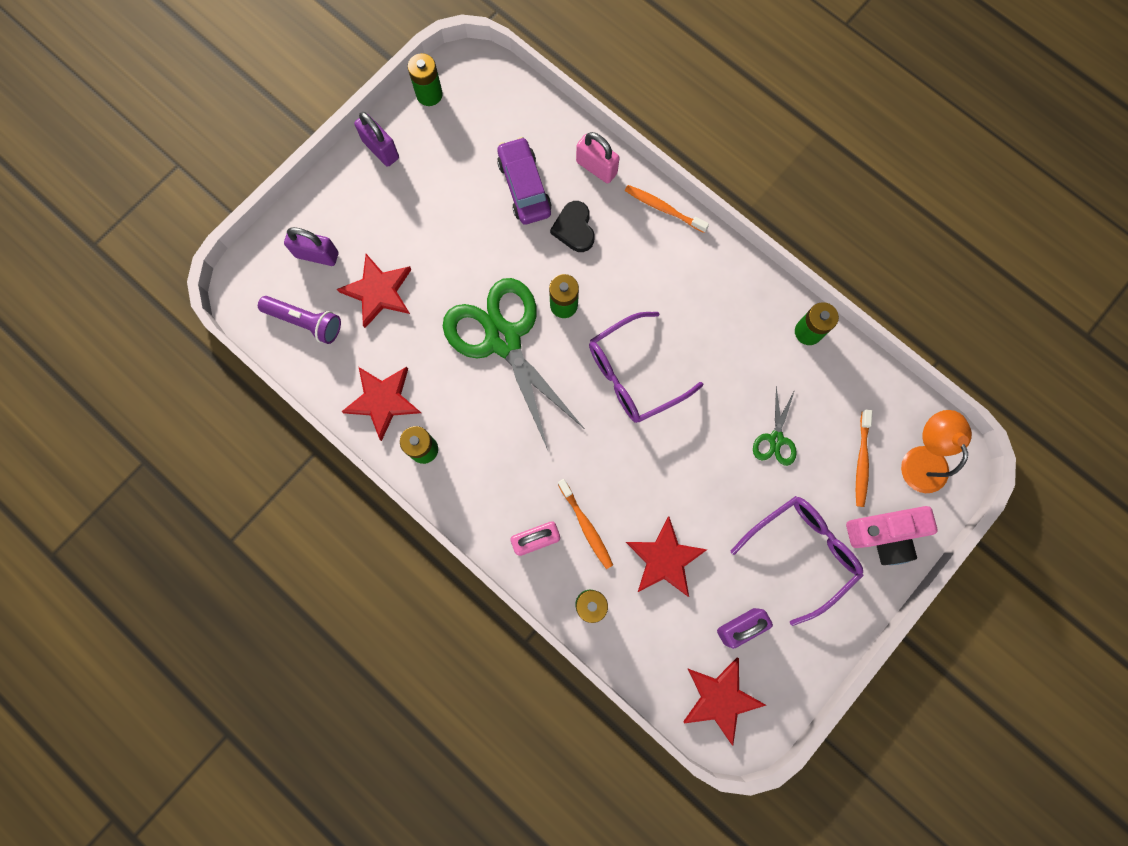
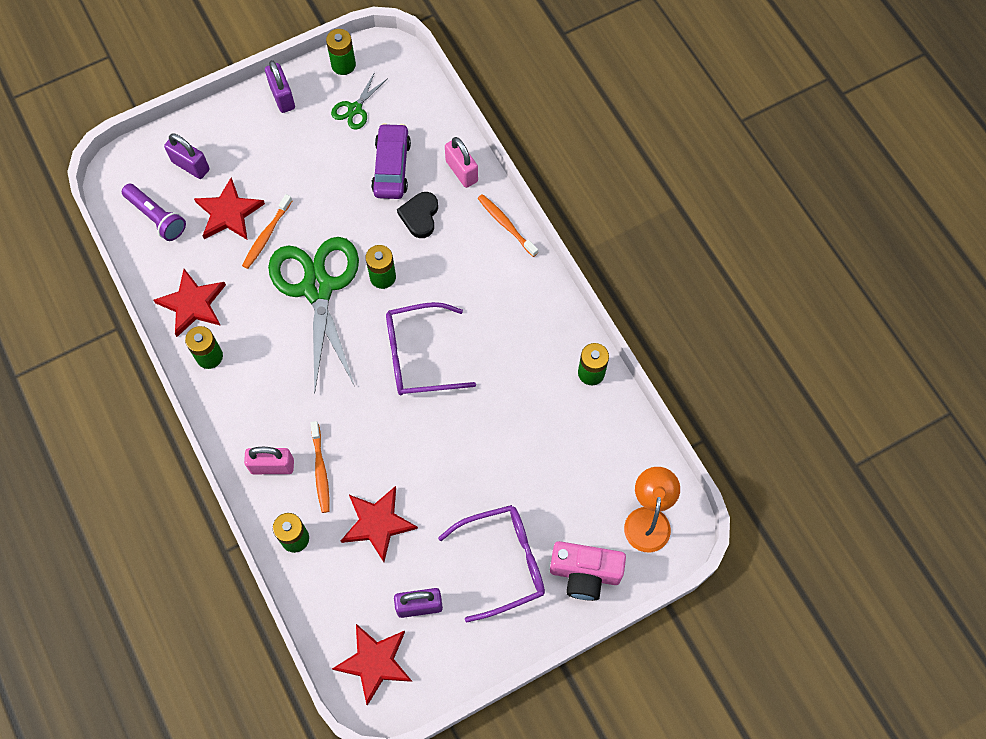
camera: 20 degrees right, 10 degrees down
green scissors [753,386,797,466] -> green scissors moved to [331,72,387,130]
orange toothbrush [856,410,872,507] -> orange toothbrush moved to [242,194,292,269]

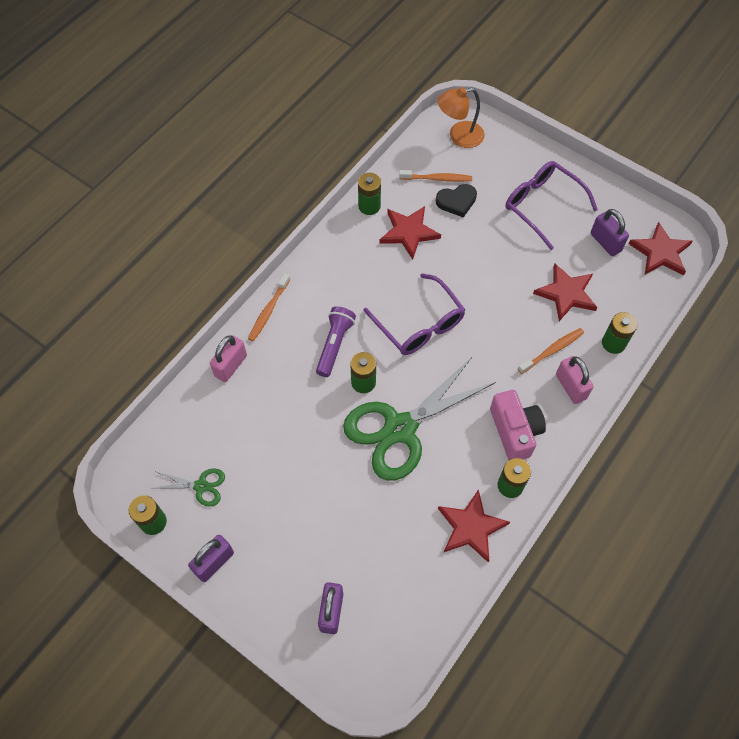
camera: 115 degrees left, 5 degrees down
purple flashlight [122,184,186,241] -> purple flashlight moved to [316,306,356,377]
red star [194,178,265,240] -> red star moved to [379,206,441,259]
orange toothbrush [242,194,292,269] -> orange toothbrush moved to [399,170,472,182]
purple car [371,123,411,199] -> none
black heart [397,192,438,238] -> black heart moved to [436,184,477,217]
pink camera [550,541,626,601] -> pink camera moved to [490,390,546,460]

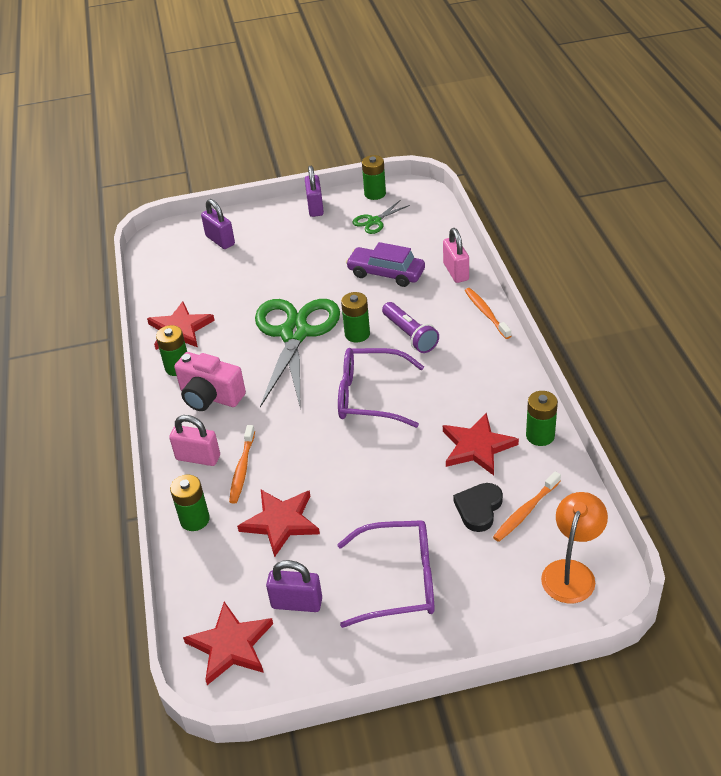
camera: 135 degrees right, 20 degrees down
none -> purple car [346,242,425,287]

